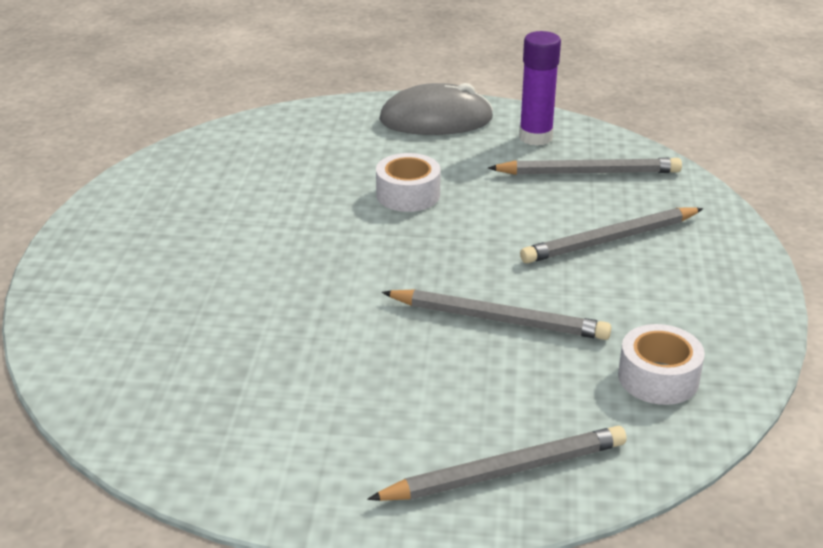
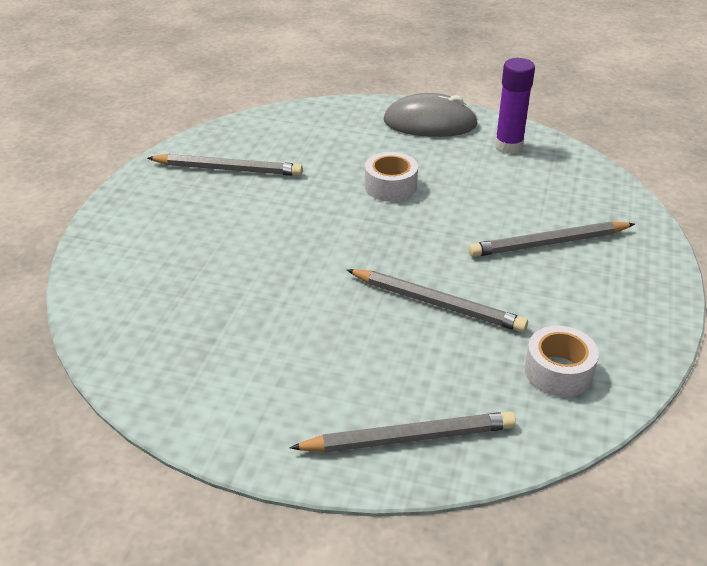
camera: 10 degrees right, 5 degrees up
grey pencil [488,158,682,175] -> grey pencil moved to [148,154,303,176]

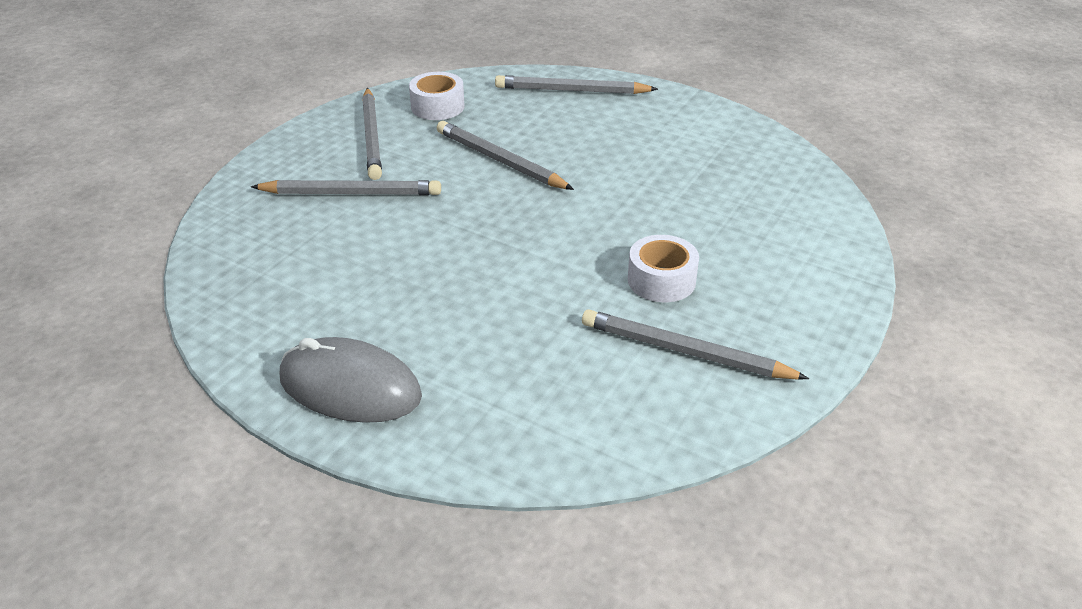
camera: 165 degrees left, 0 degrees up
white tape [365,152,418,202] -> white tape moved to [628,235,699,302]
purple glue stick [495,58,535,154] -> none
none -> grey pencil [362,88,382,180]

